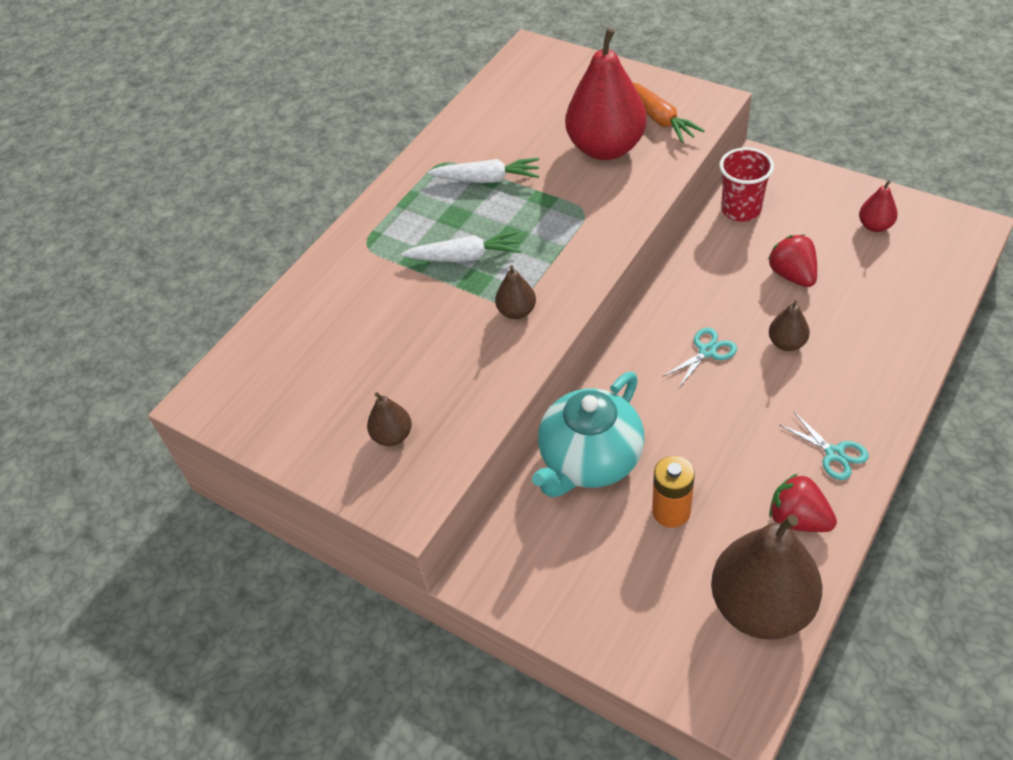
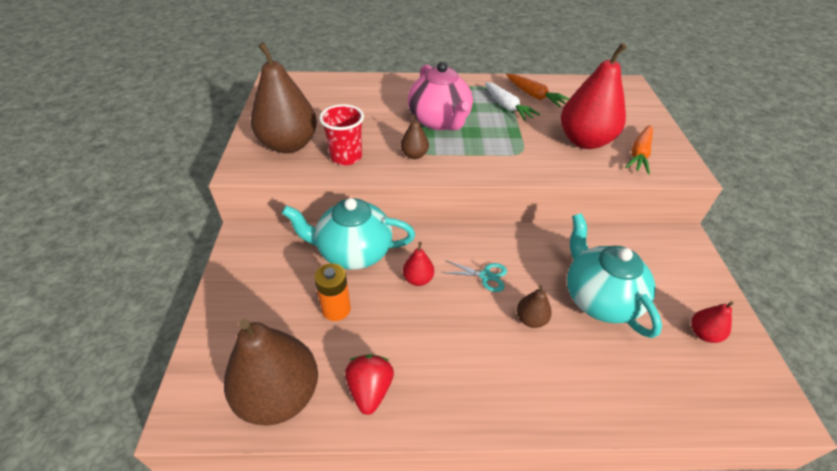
camera: 50 degrees right, 5 degrees down
brown pear [367,392,412,446] -> brown pear [251,42,317,153], size x2.23
white carrot [401,230,521,262] -> pink teapot [408,62,473,130]
red cup [719,147,774,222] -> red cup moved to [319,104,364,165]
red strawberry [768,235,817,287] -> turquoise teapot [567,213,662,338]
turquoise scissors [780,412,869,480] -> none
none -> red pear [403,242,434,286]
none -> orange carrot [507,74,569,107]

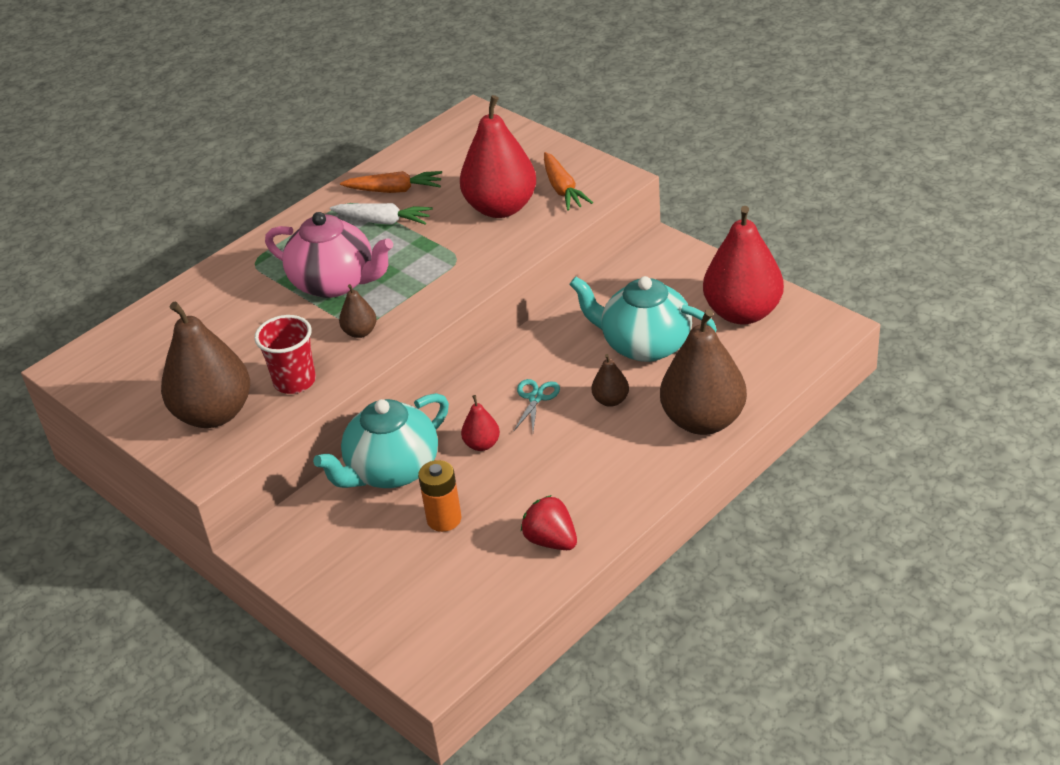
camera: 40 degrees left, 5 degrees down
brown pear [224,319,318,426] -> brown pear moved to [660,309,747,435]
turquoise scissors [441,260,507,292] -> turquoise scissors turned 45 degrees counterclockwise [513,379,560,432]
red pear [691,301,734,343] -> red pear [703,206,784,325], size x2.23

